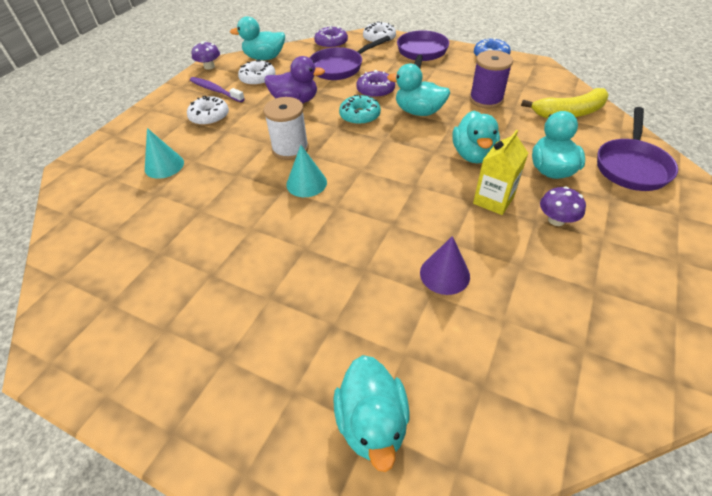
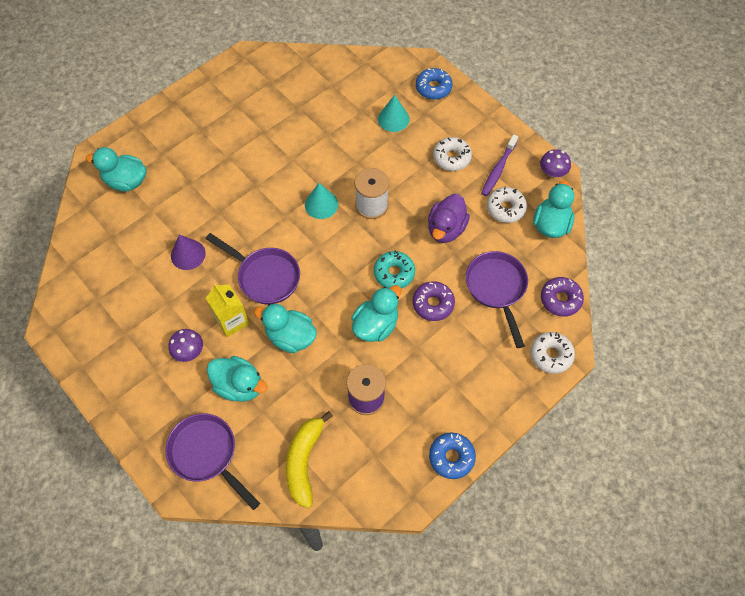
camera: 110 degrees right, 15 degrees up
purple toothbrush [190,77,245,102] -> purple toothbrush turned 150 degrees clockwise [481,134,518,196]
purple pan [397,30,449,68] -> purple pan moved to [206,233,300,304]
none -> blue donut [416,68,452,100]

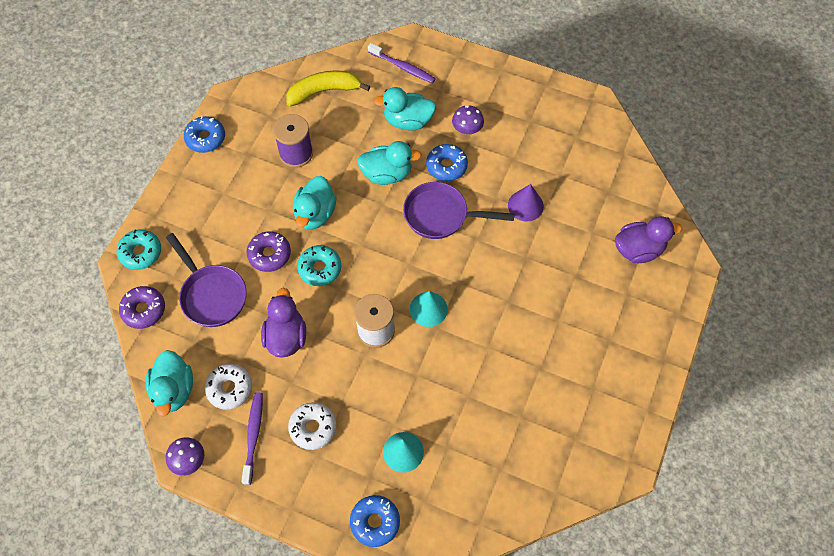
camera: 155 degrees right, 0 degrees up
turquoise duck [86,147,147,192] -> purple duck [615,216,682,263]
purple pan [165,413,260,510] -> purple toothbrush [368,43,436,83]
yellow carton [206,284,249,337] -> blue donut [426,144,468,181]
yellow banana [286,411,333,508] -> yellow banana turned 90 degrees counterclockwise [286,71,370,106]
white donut [530,332,575,374] -> turquoise donut [117,229,161,270]

